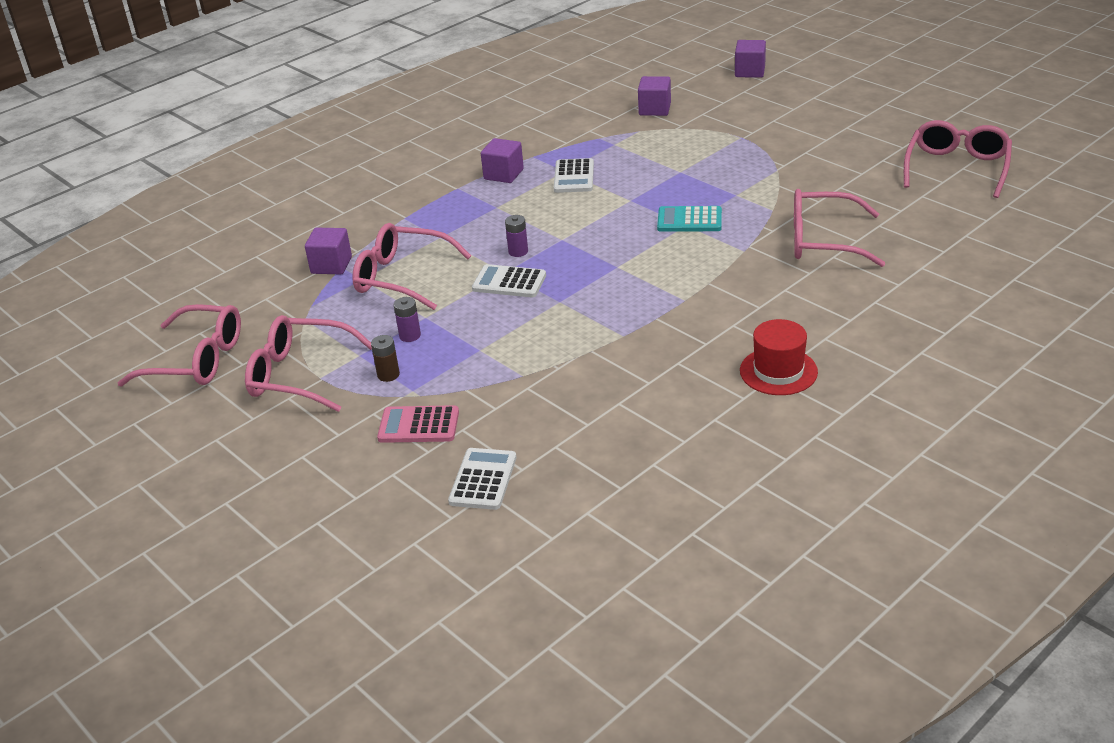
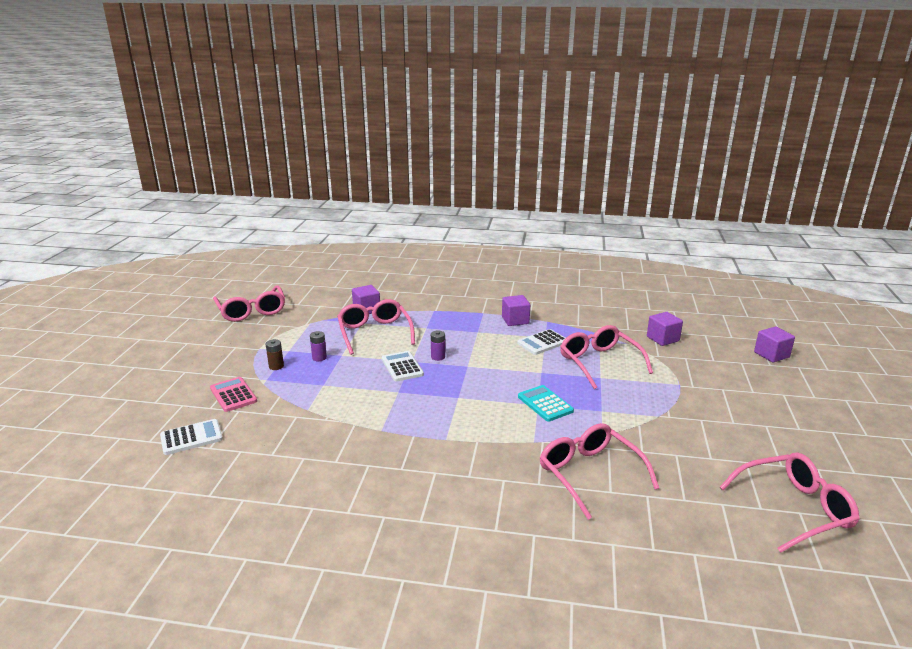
camera: 50 degrees right, 10 degrees down
pink glasses [245,315,372,412] -> pink glasses moved to [560,325,653,389]
red hat [740,319,818,395] -> none

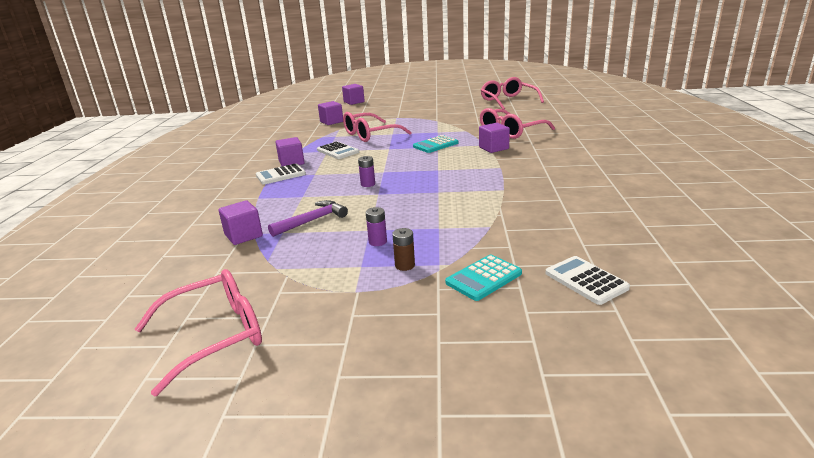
camera: 95 degrees left, 0 degrees up
pink calculator [210,377,257,412] -> turquoise calculator [445,255,522,301]
pink glasses [337,299,415,355] -> purple hammer [268,200,348,237]
white calculator [382,351,424,381] -> white calculator moved to [256,164,306,184]
none -> purple cube [479,123,510,153]

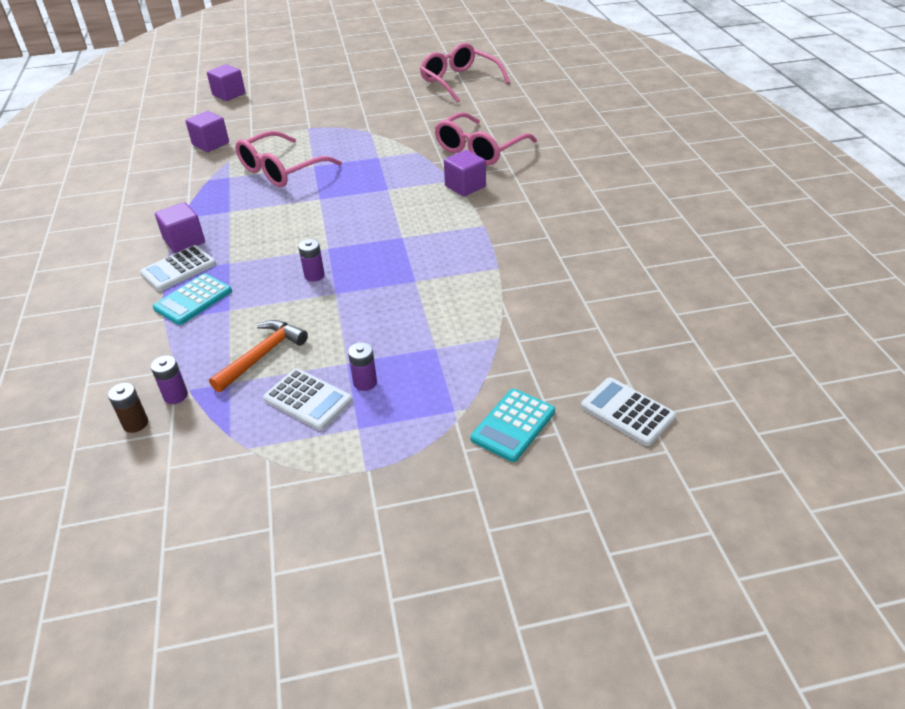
camera: 15 degrees left, 15 degrees up
pink glasses [135,269,262,396] -> none
purple cube [219,200,263,245] -> purple battery [151,355,188,404]
purple hammer [268,200,348,237] -> orange hammer [209,320,308,392]
white calculator [317,142,359,159] -> white calculator moved to [263,368,353,430]
brown battery [392,228,415,271] -> brown battery moved to [108,383,148,433]
turquoise calculator [413,135,458,153] -> turquoise calculator moved to [153,273,232,325]

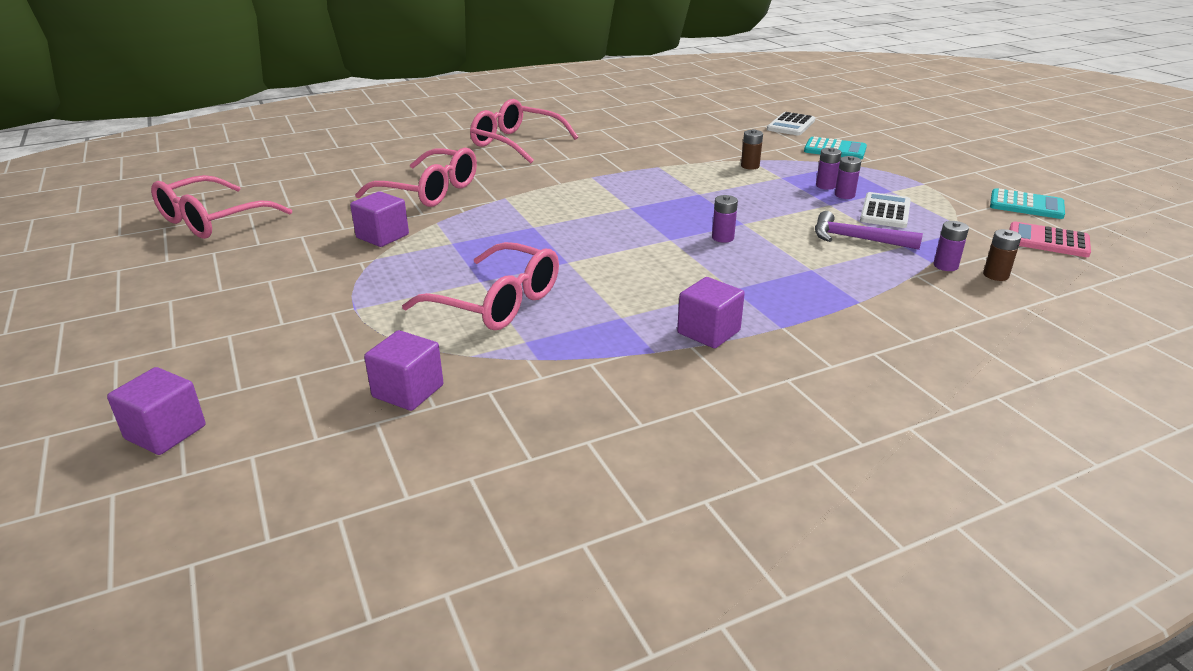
camera: 105 degrees left, 10 degrees down
white calculator [140,245,216,291] -> none
turquoise calculator [153,273,232,325] -> turquoise calculator moved to [990,188,1065,219]
orange hammer [209,320,308,392] -> purple hammer [815,211,923,250]
purple cube [444,150,486,197] -> purple cube moved to [350,191,409,247]
none -> pink glasses [470,99,578,163]
none -> brown battery [741,129,763,170]
none -> purple battery [816,147,842,190]
none -> pink calculator [1010,221,1091,257]

